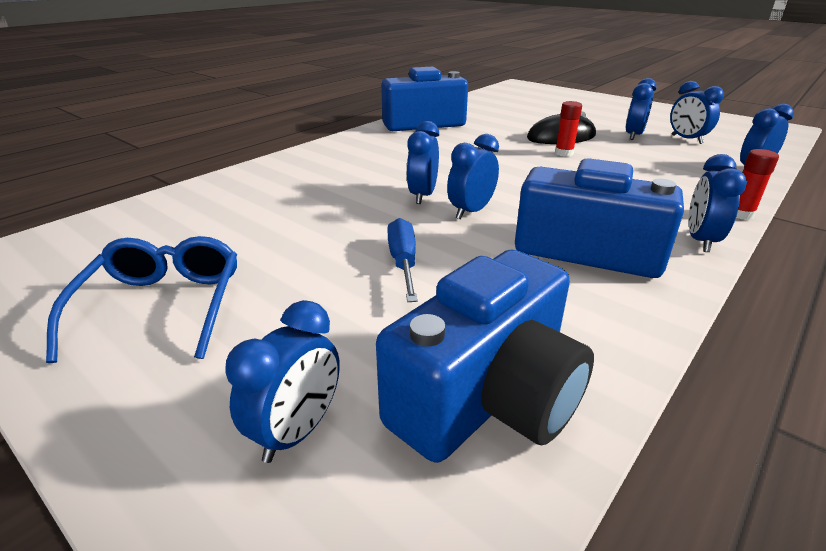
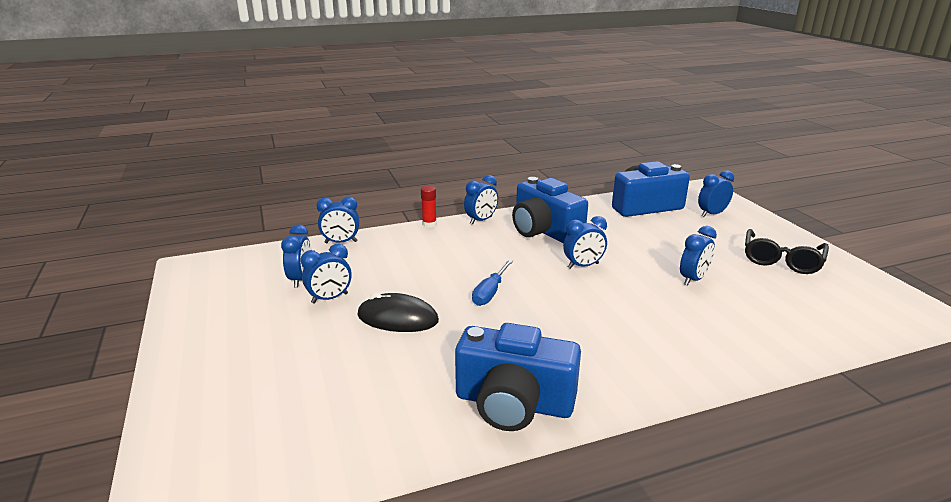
camera: 150 degrees left, 5 degrees down
blue glasses [46,236,237,363] -> black glasses [745,229,829,274]
blue screwdriver [387,218,418,302] -> blue screwdriver moved to [472,259,513,306]
blue clock [406,121,439,204] -> blue clock moved to [680,226,717,286]
red glue stick [555,101,582,157] -> none

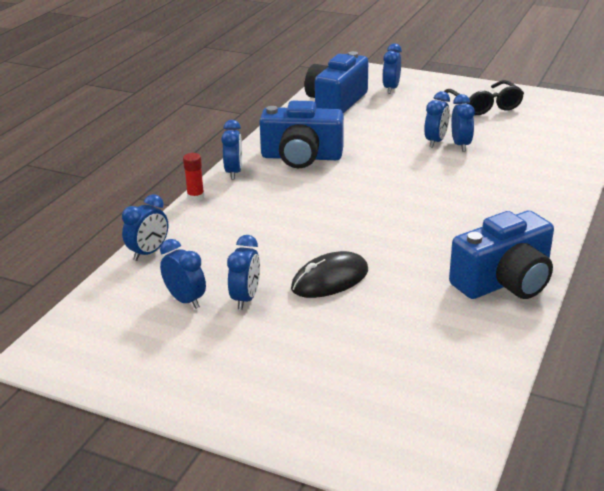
camera: 45 degrees left, 5 degrees up
blue screwdriver [472,259,513,306] -> none
blue clock [563,216,607,269] -> blue clock moved to [424,91,450,147]

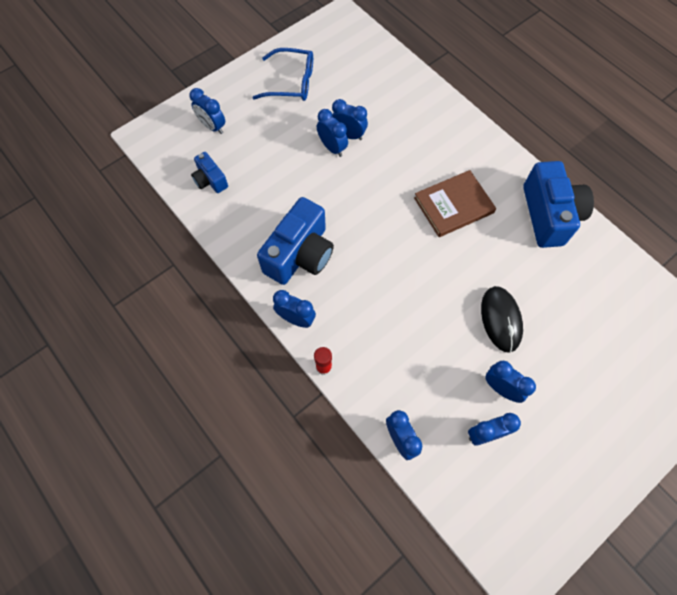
camera: 65 degrees left, 35 degrees up
blue camera [305,51,368,114] -> blue camera [191,152,228,193], size x0.52
black glasses [444,80,524,115] -> blue glasses [252,48,313,101]
none -> brown book [414,170,496,237]

